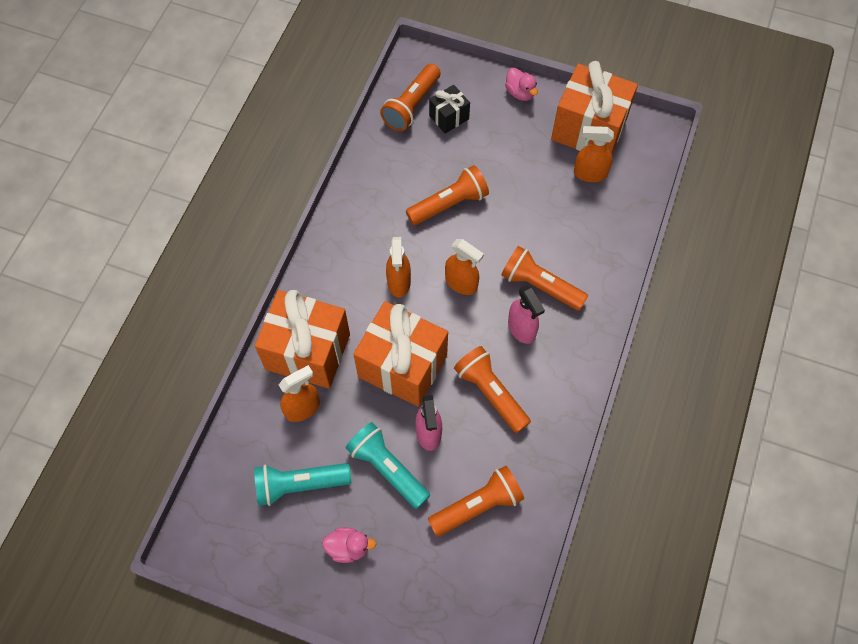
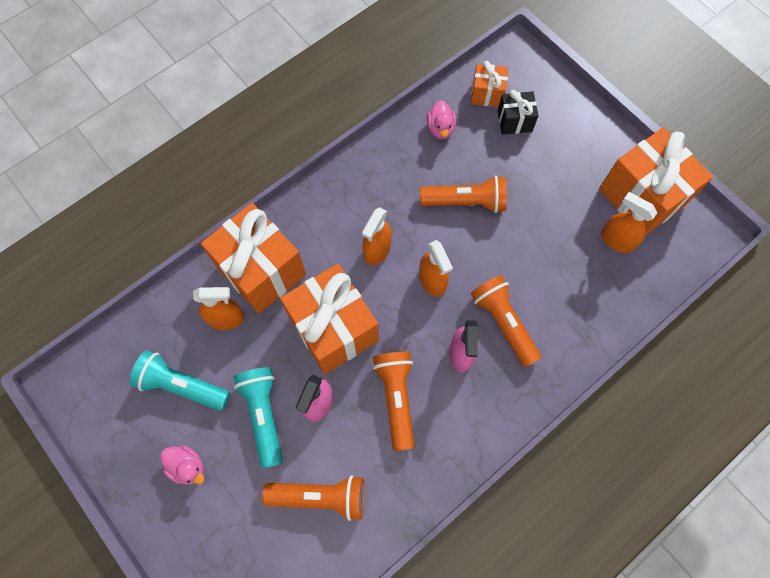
camera: 30 degrees right, 5 degrees up
orange flashlight [380,64,441,131] -> orange gift [471,61,508,107]
pink duck [505,68,538,101] -> pink duck moved to [427,100,456,139]

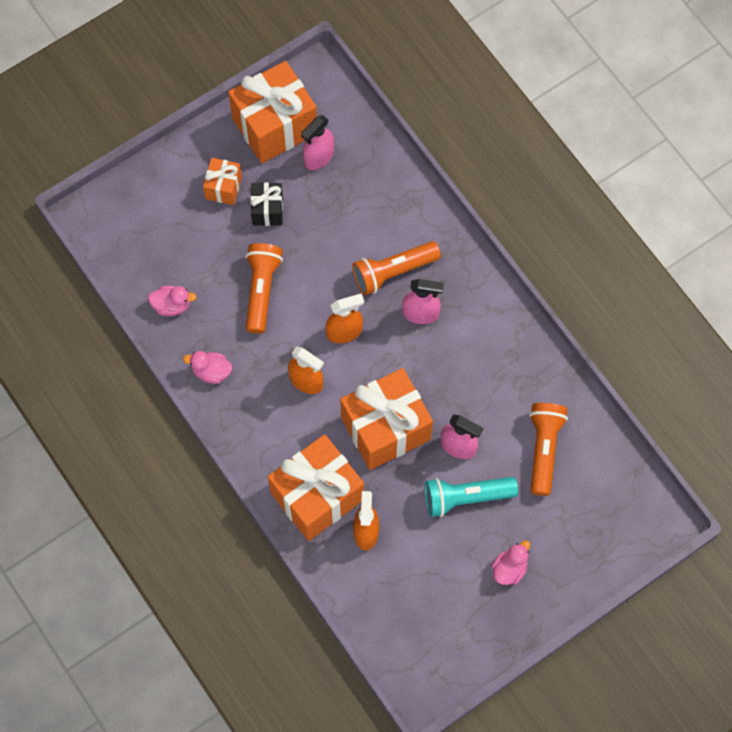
camera: 85 degrees left, 0 degrees up
turquoise flashlight [129,350,230,411] -> none
orange flashlight [373,352,415,451] -> none
orange gift [471,61,508,107] -> orange gift moved to [203,158,242,205]
black gift [498,90,539,135] -> black gift moved to [251,182,283,226]
orange spray bottle [601,192,657,253] -> pink spray bottle [301,115,334,170]
none -> pink duck [183,351,232,384]

